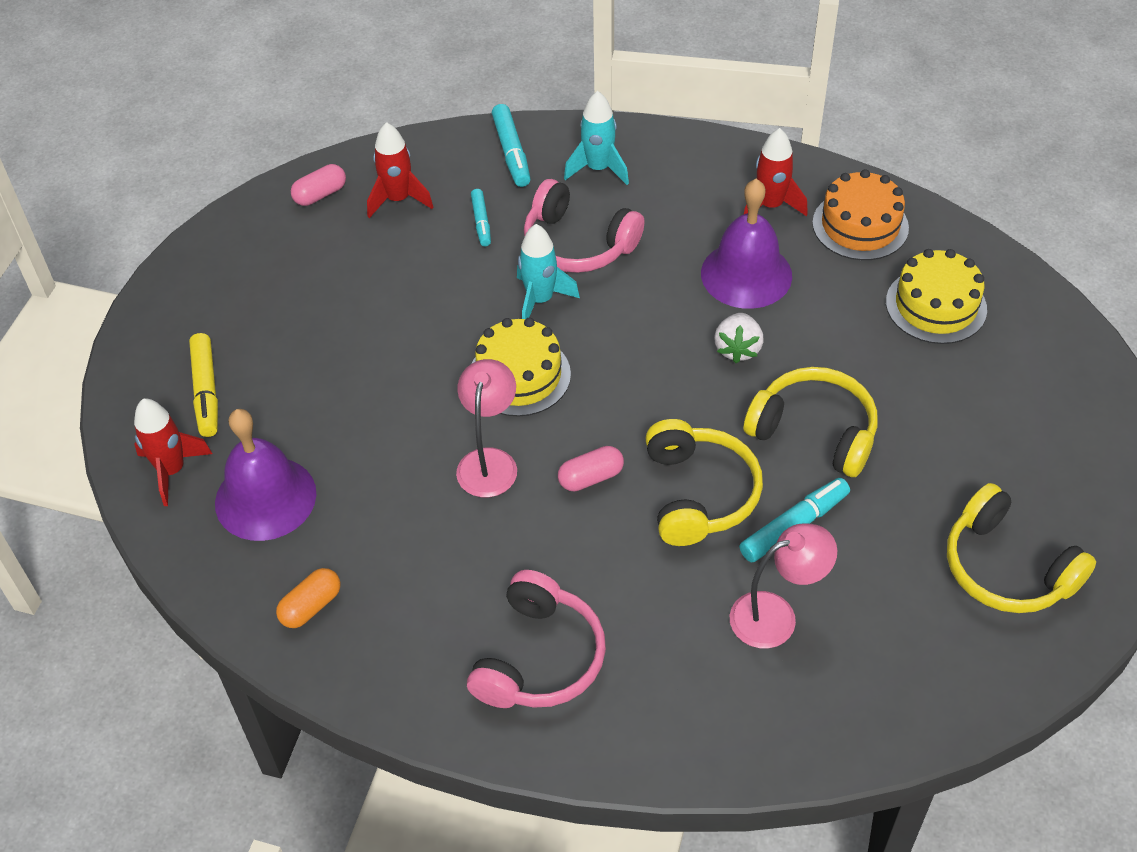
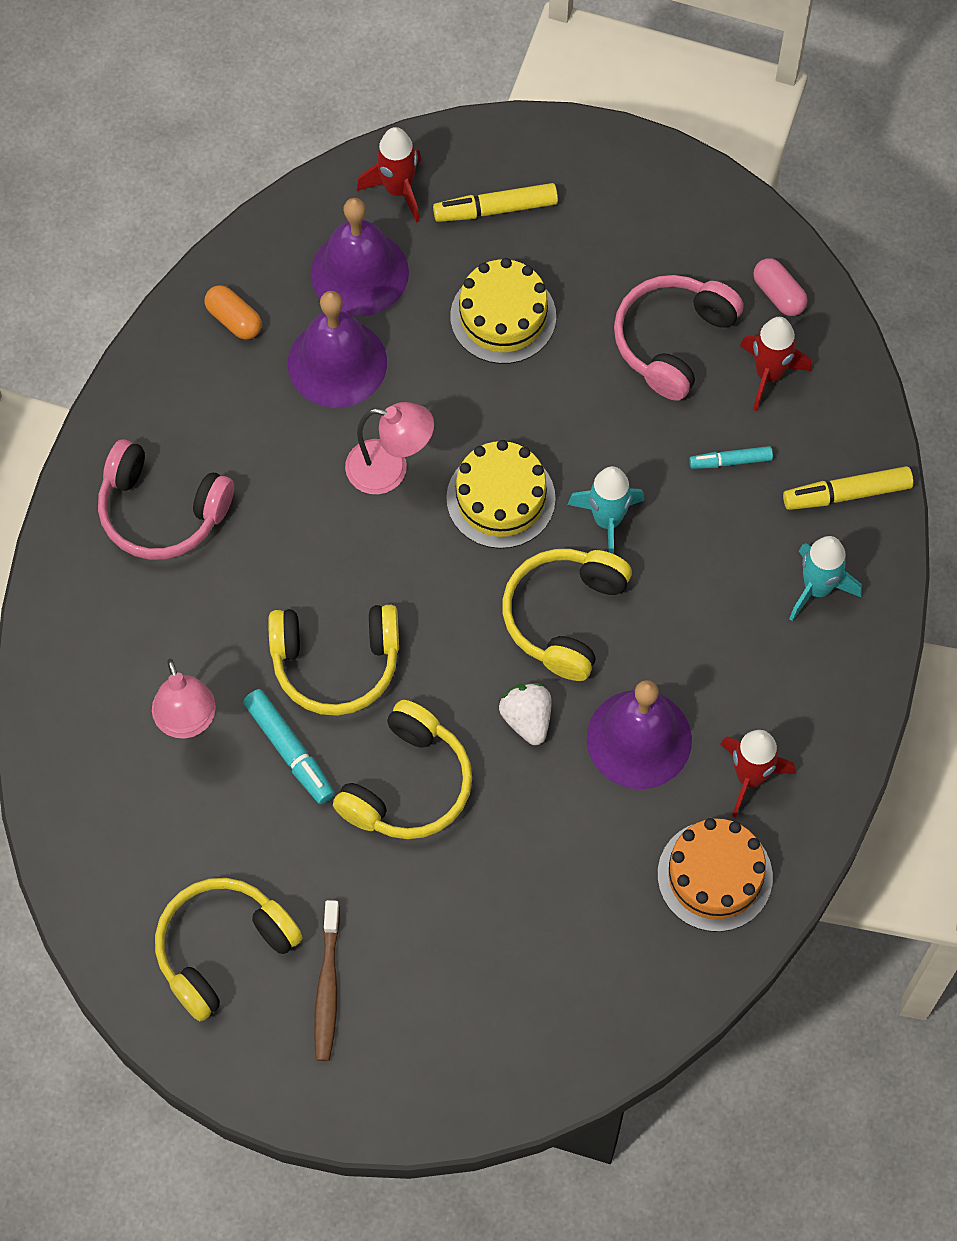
camera: 90 degrees right, 15 degrees up
turquoise marker [492,104,531,187] -> yellow marker [783,466,913,510]
pink headphones [524,179,645,273] -> pink headphones moved to [614,275,744,401]
pink capsule [558,446,624,492] -> none
white strawberry [714,313,764,363] -> white strawberry turned 60 degrees clockwise [499,683,552,745]
yellow cake [886,249,987,344] -> yellow cake moved to [450,258,556,364]
none -> purple bell [288,291,387,408]
none -> brown toothbrush [314,900,340,1061]
none -> yellow headphones [502,549,632,681]

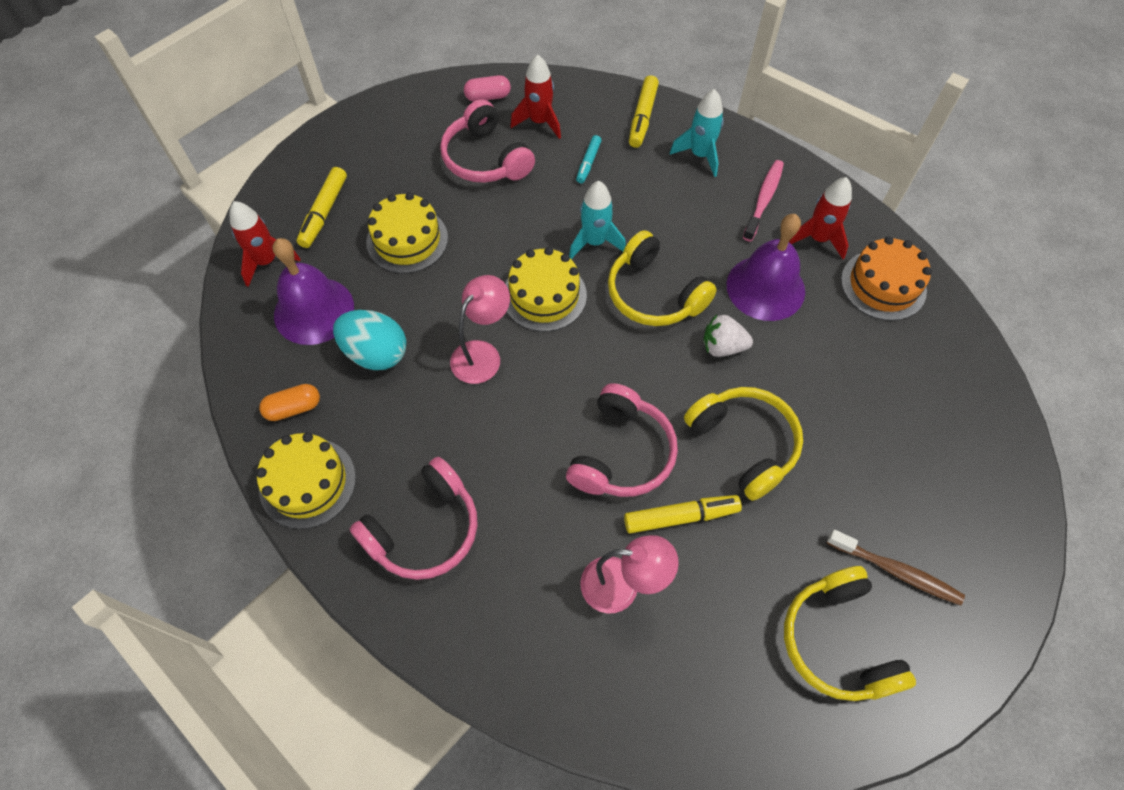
camera: 65 degrees left, 5 degrees down
turquoise marker [243,689,335,804] -> yellow marker [624,495,742,533]
yellow headphones [268,605,399,716] -> pink headphones [566,383,678,497]
purple bell [288,291,387,408] -> turquoise egg [333,310,406,370]
none -> yellow cake [256,433,356,529]
none -> pink toothbrush [743,160,784,242]

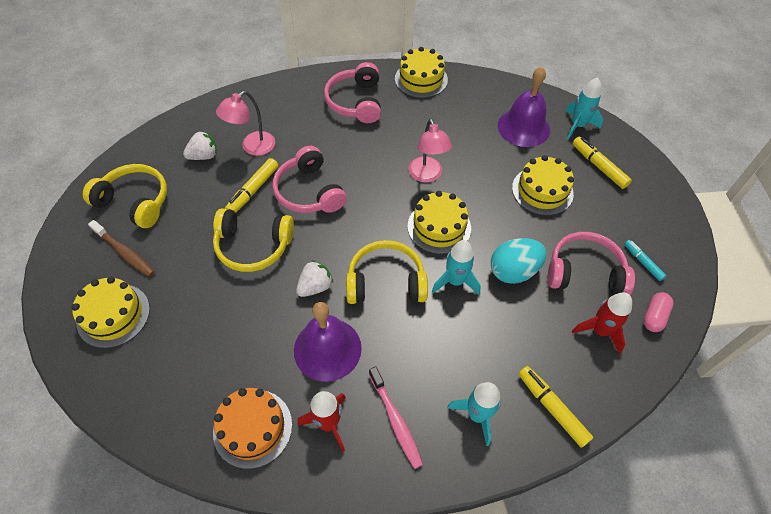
camera: 130 degrees right, 5 degrees down
red rocket [229,201,300,287] -> turquoise rocket [565,77,603,140]
orange capsule [259,384,320,421] -> none
turquoise egg [333,310,406,370] -> turquoise egg moved to [491,238,546,284]
turquoise marker [576,135,602,184] -> turquoise marker moved to [624,240,666,281]
brown toothbrush [827,530,965,605] -> brown toothbrush turned 120 degrees counterclockwise [88,220,155,277]
none -> yellow cake [71,277,150,348]
none -> white strawberry [183,131,217,160]

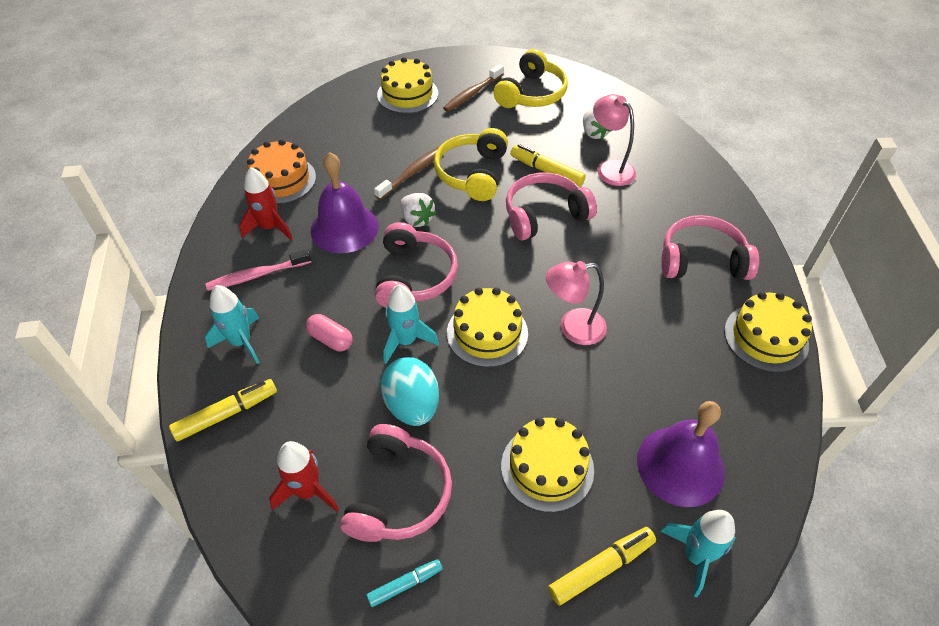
camera: 95 degrees right, 5 degrees down
yellow headphones [346,240,428,304] -> pink headphones [375,222,458,308]
pink capsule [644,292,673,332] -> pink capsule moved to [306,314,353,351]
none -> brown toothbrush [374,147,439,200]

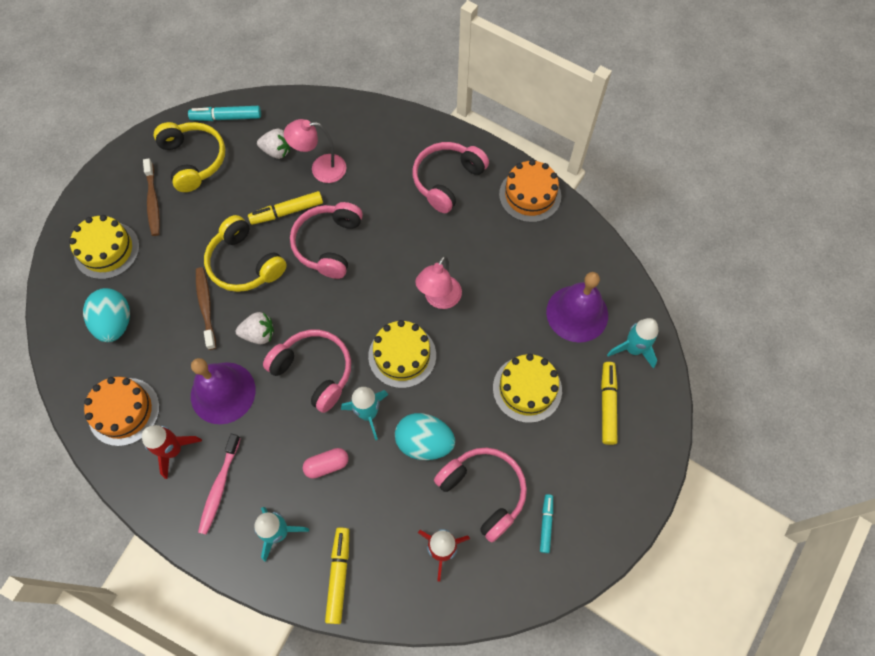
camera: 55 degrees left, 15 degrees up
yellow cake [724,292,812,372] -> orange cake [499,159,561,223]
none -> turquoise egg [83,288,130,342]
none -> turquoise marker [188,106,261,121]

